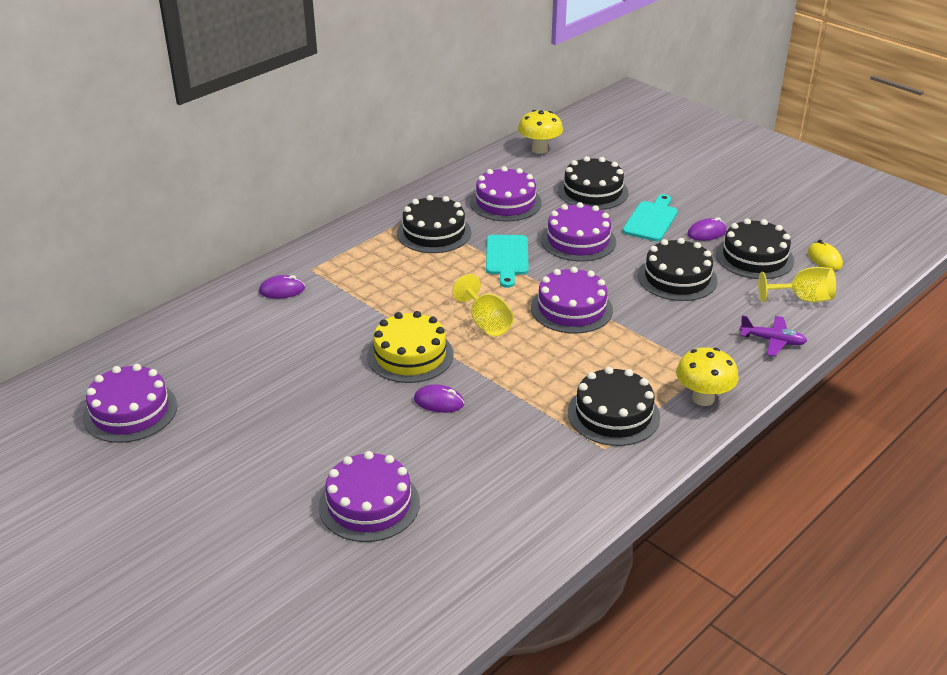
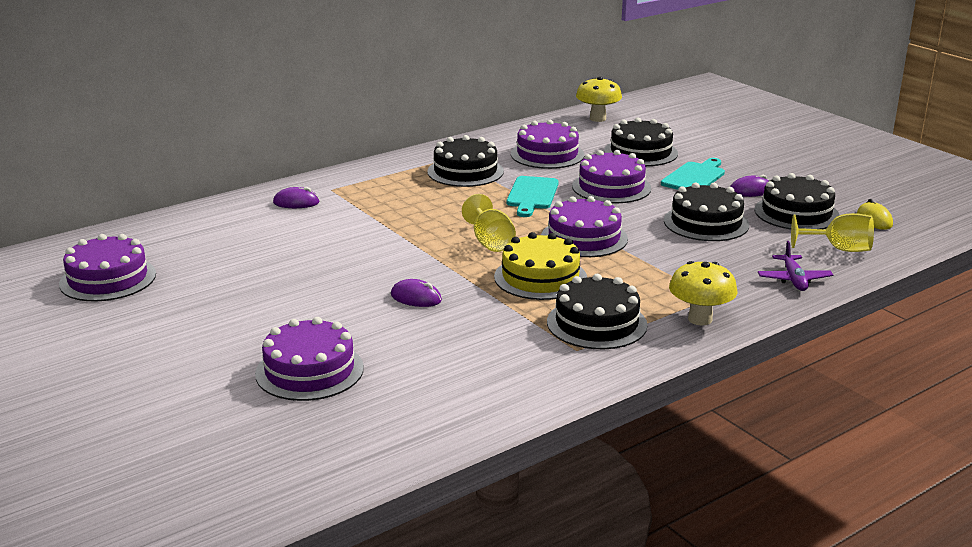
camera: 10 degrees right, 10 degrees down
yellow cake [367,311,454,383] -> yellow cake moved to [494,232,587,300]
purple plane [739,315,807,357] -> purple plane turned 60 degrees clockwise [758,241,833,291]

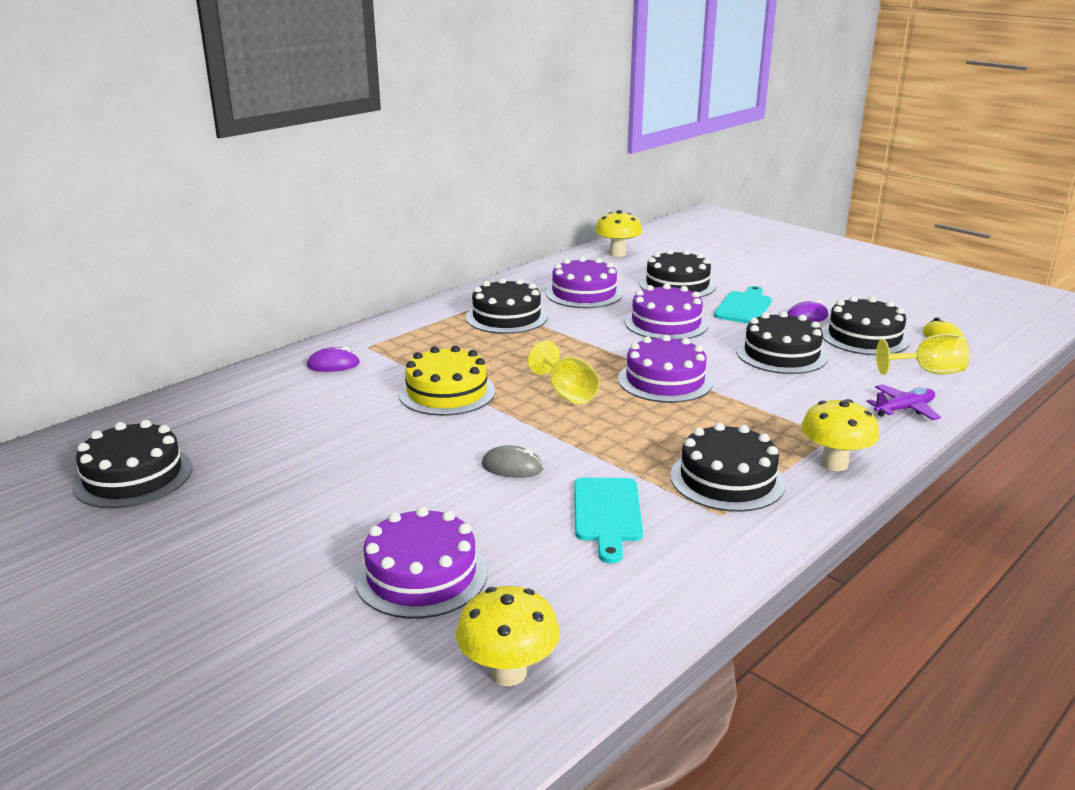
camera: 10 degrees left, 0 degrees up
purple cake [59,234,156,301] -> black cake [72,420,192,508]
purple mouse [391,279,442,307] -> grey mouse [482,445,543,478]
yellow cake [494,232,587,300] -> yellow cake moved to [398,345,495,416]
turquoise cutting board [507,176,559,217] -> turquoise cutting board moved to [574,478,643,563]
purple plane [758,241,833,291] -> purple plane turned 105 degrees counterclockwise [866,384,941,420]
none -> yellow mushroom [456,586,560,686]

